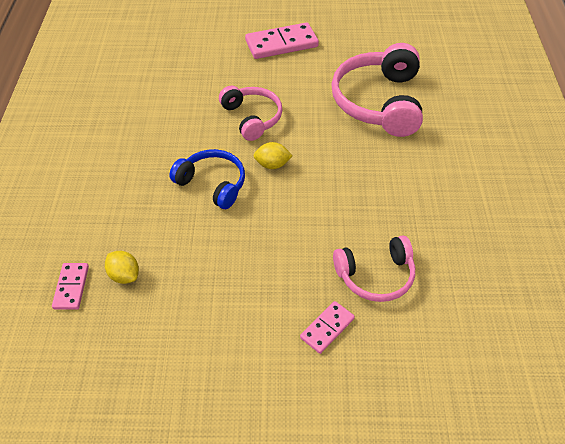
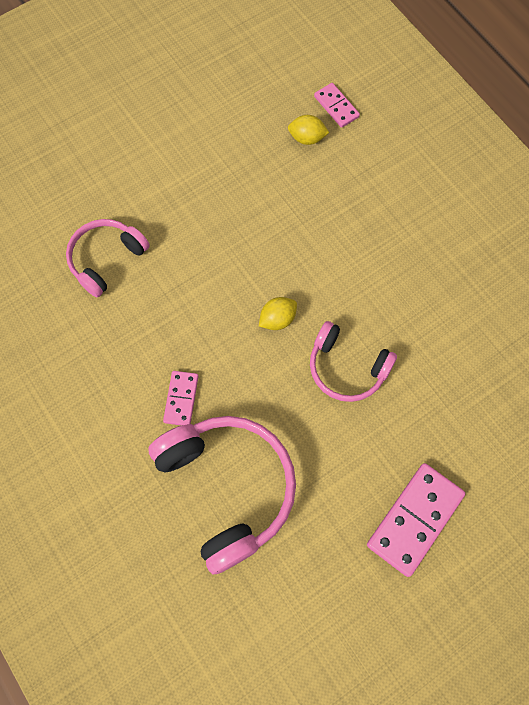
camera: 145 degrees right, 20 degrees up
blue headphones [169,149,245,209] -> none
pink domino [300,301,355,354] -> pink domino moved to [163,371,199,426]

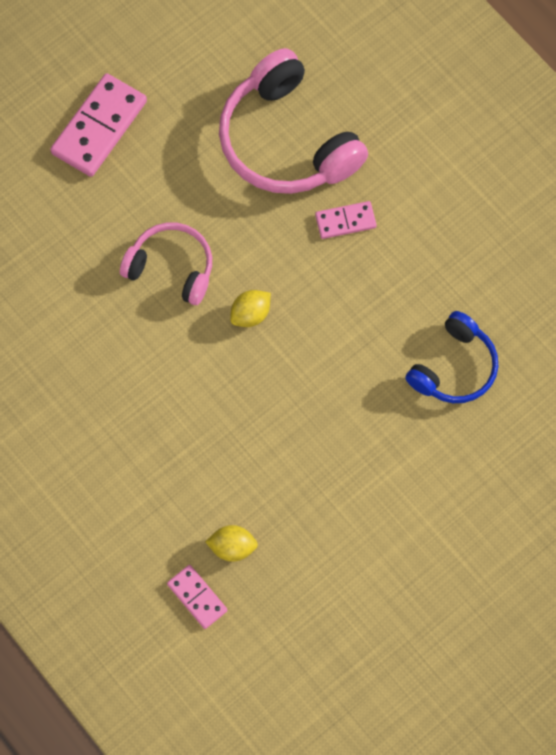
camera: 175 degrees right, 0 degrees up
pink headphones [66,219,150,297] -> blue headphones [405,311,499,403]
pink domino [163,371,199,426] -> pink domino turned 75 degrees clockwise [315,201,377,239]

